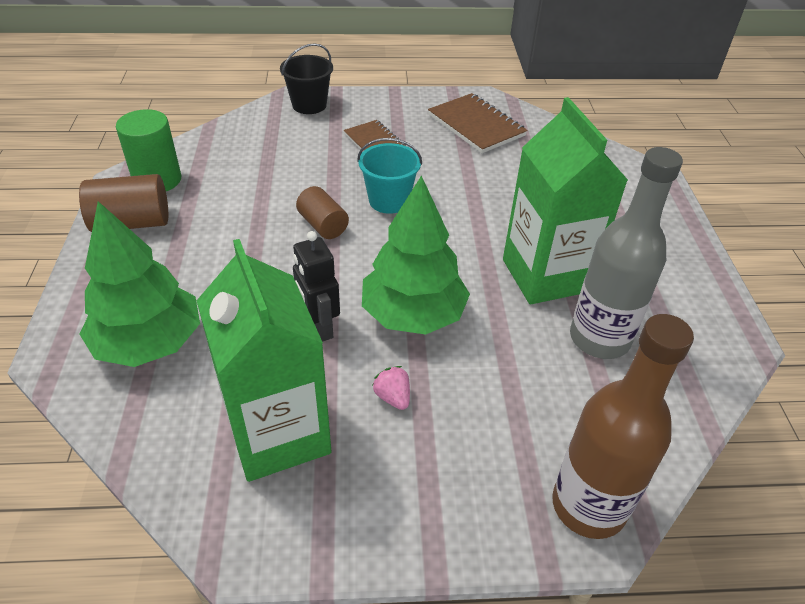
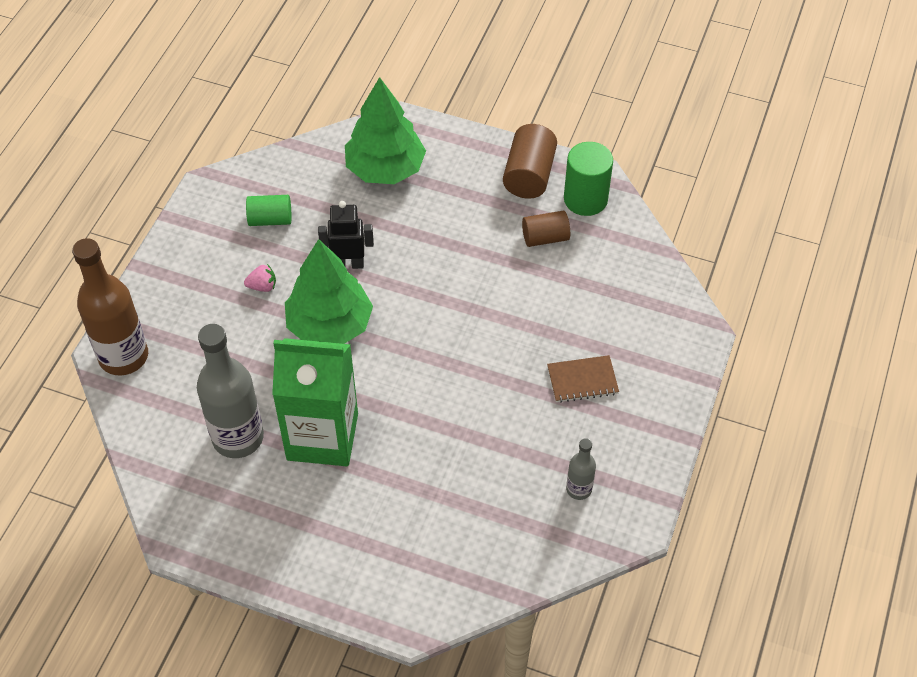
camera: 115 degrees right, 10 degrees up
green carton [196,239,331,482] -> green cylinder [246,195,291,226]
black bucket [280,43,333,114] -> none
brown cylinder [296,186,349,239] -> brown cylinder moved to [522,211,570,247]
turquoise bucket [357,138,422,214] -> none
brown notebook [428,93,528,153] -> grey bottle [566,438,596,500]

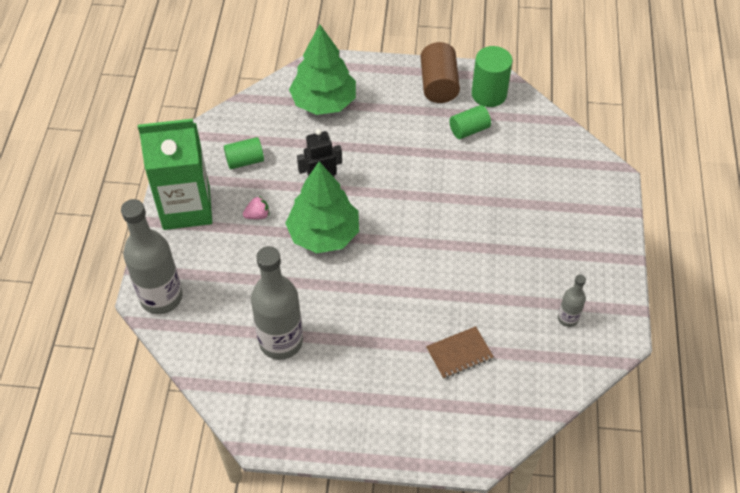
camera: 15 degrees left, 0 degrees up
brown bottle [72,238,148,376] -> grey bottle [121,199,183,314]
green carton [272,338,358,466] -> green carton moved to [138,119,212,230]
brown cylinder [522,211,570,247] -> green cylinder [450,105,491,139]
brown notebook [547,355,619,403] -> brown notebook moved to [426,326,494,379]

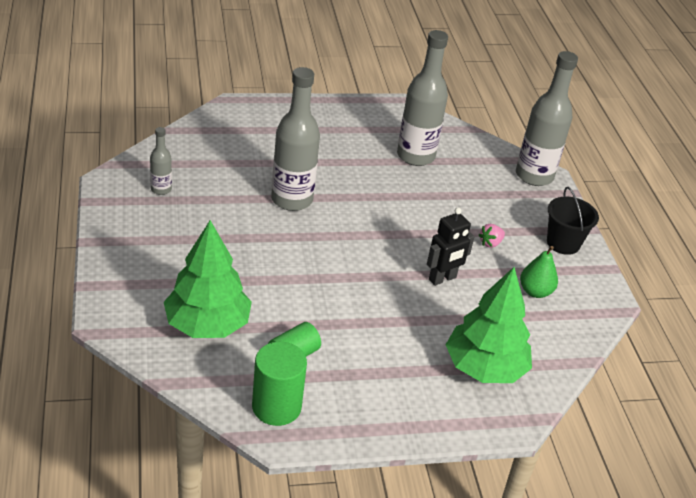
camera: 160 degrees right, 15 degrees down
green carton [138,119,212,230] -> black bucket [547,187,599,255]
green cylinder [224,137,264,169] -> green pear [520,246,558,298]
green tree [285,161,359,253] -> green tree moved to [164,220,252,338]
brown cylinder [421,42,460,103] -> none
brown notebook [426,326,494,379] -> none
none -> grey bottle [271,67,320,211]

